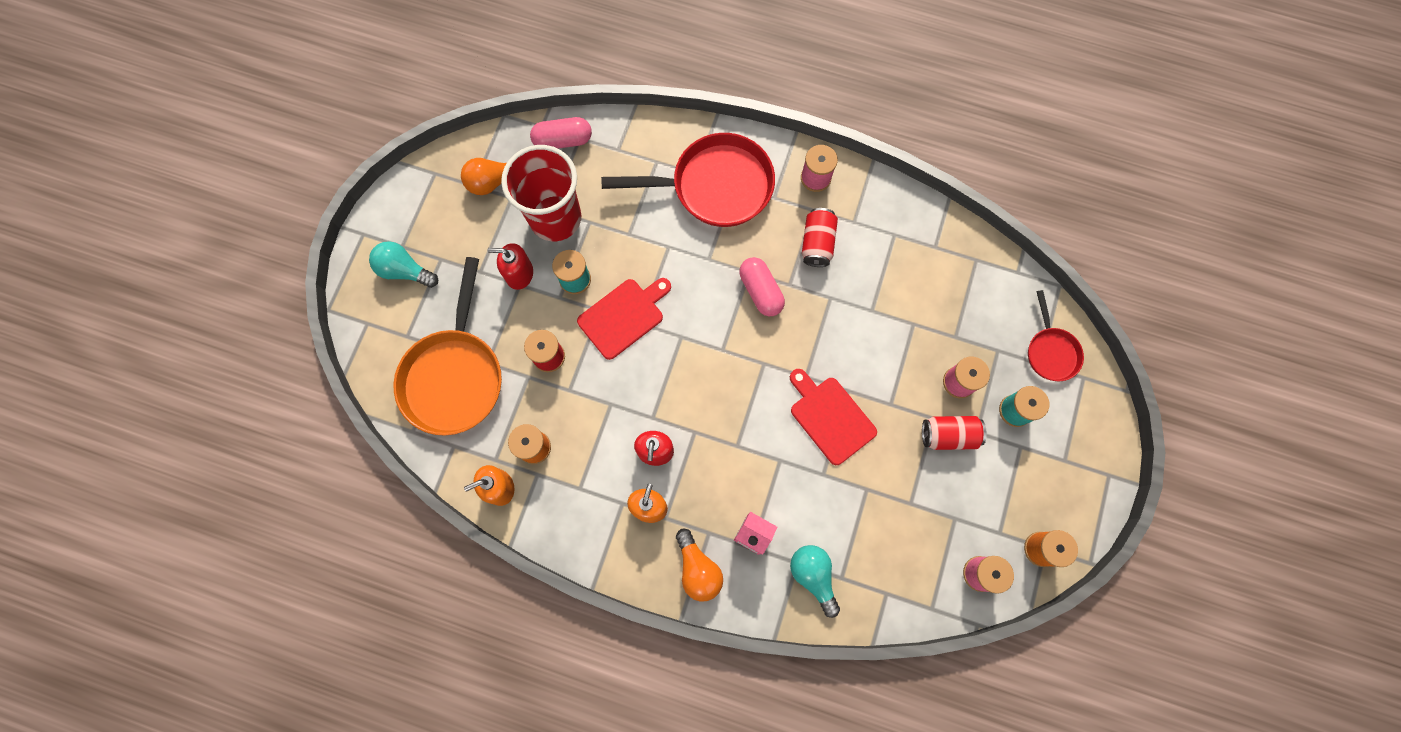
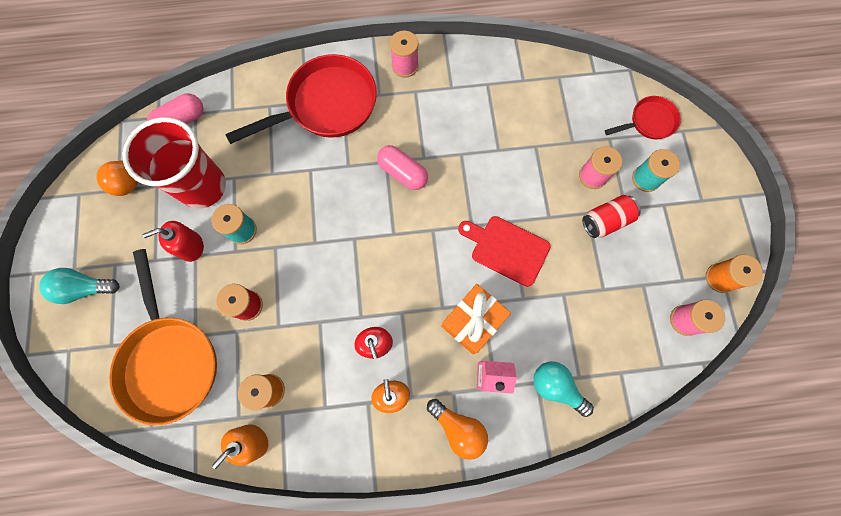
camera: 25 degrees left, 0 degrees up
red cutting board [577,278,671,360] -> none
red can [802,208,838,267] -> none
red pan [1028,290,1084,381] -> red pan turned 75 degrees counterclockwise [605,96,681,140]
none -> orange gift [441,284,511,354]

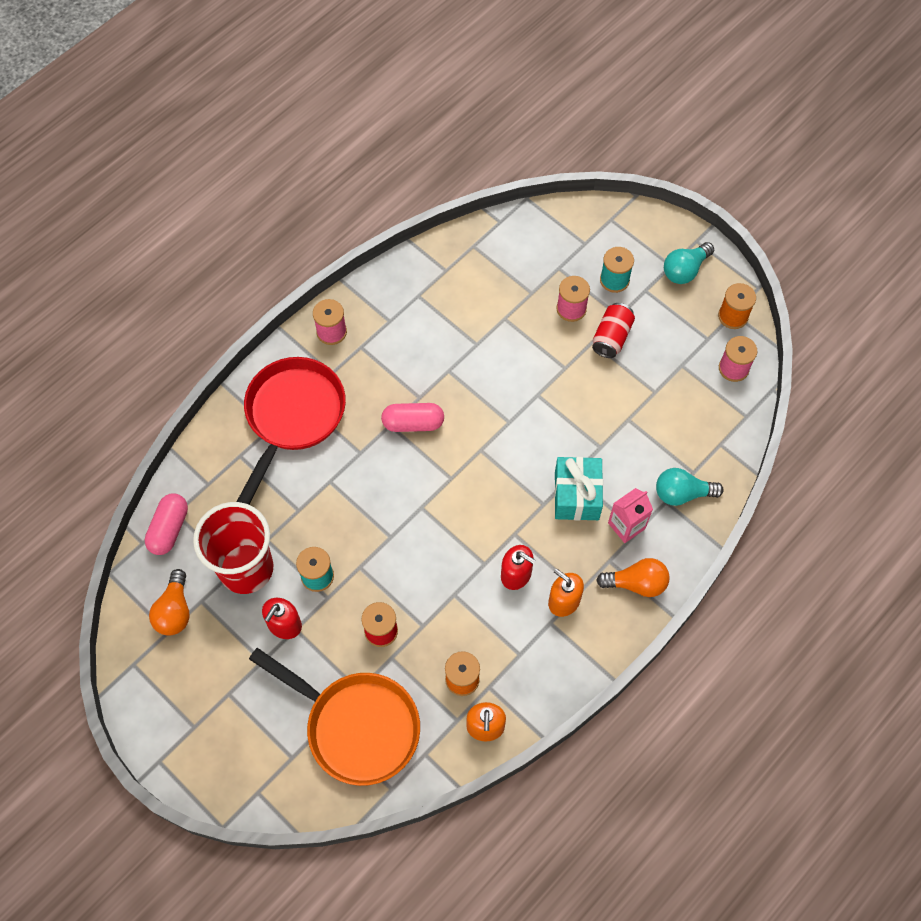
camera: 40 degrees left, 10 degrees down
turquoise light bulb [39,268,120,304] -> turquoise light bulb moved to [664,242,714,284]
orange gift [441,284,511,354] -> turquoise gift [554,457,603,520]
red cutting board [458,216,551,287] -> none
red pan [605,96,681,140] -> none

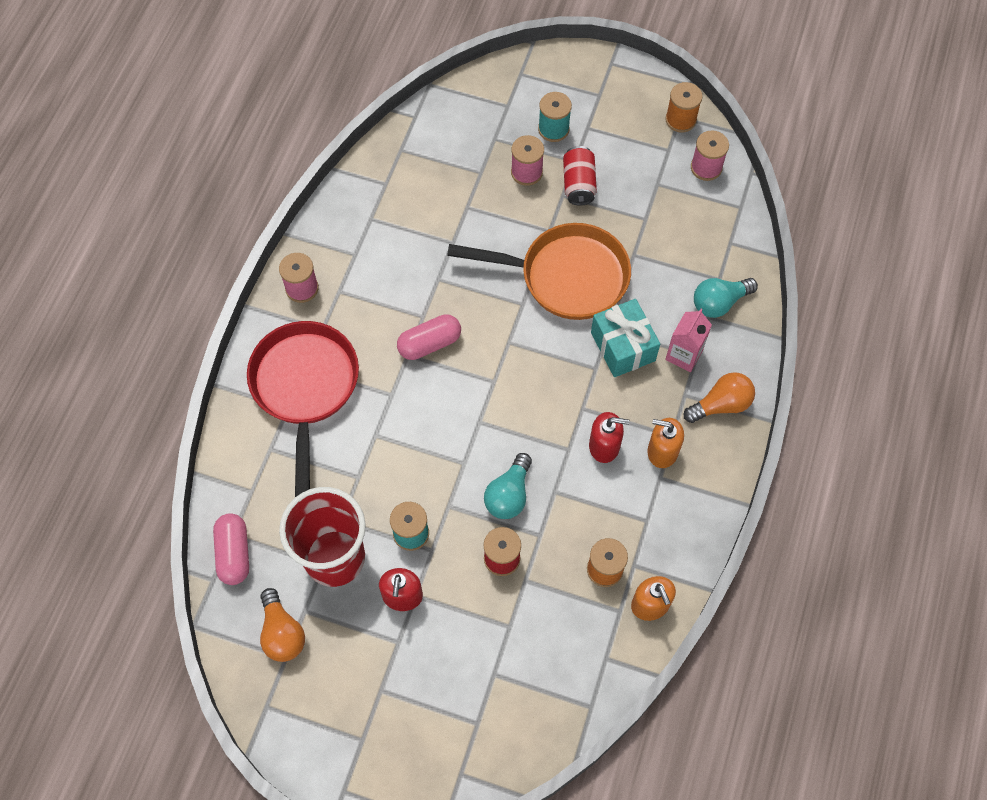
camera: 25 degrees left, 0 degrees up
orange pan [249,648,420,786] -> orange pan moved to [447,223,631,320]
turquoise light bulb [664,242,714,284] -> turquoise light bulb moved to [484,453,532,519]

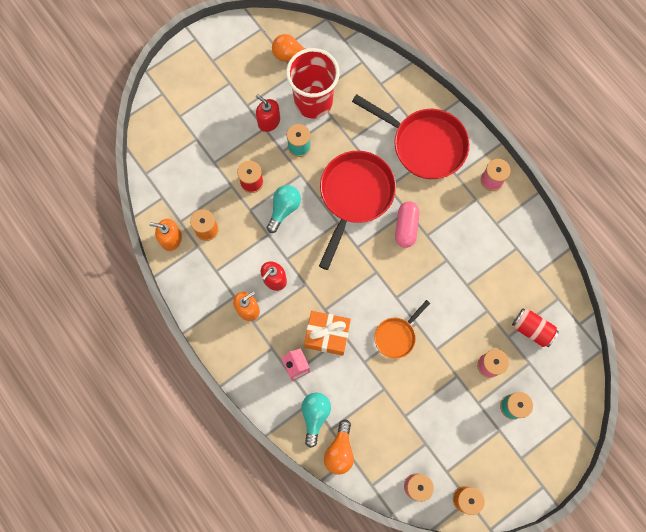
camera: 125 degrees right, 10 degrees up
pink capsule [213,513,249,585] -> none
orange pan [447,223,631,320] -> orange pan [374,300,430,359], size x0.52
turquoise light bulb [484,453,532,519] -> turquoise light bulb turned 60 degrees clockwise [267,185,301,233]
red can [563,146,597,206] -> red can moved to [512,308,559,347]
turquoise gift [591,299,660,377] -> orange gift [304,311,351,356]
orange light bulb [684,372,755,423] -> orange light bulb moved to [324,419,354,475]
none -> red pan [319,151,396,270]

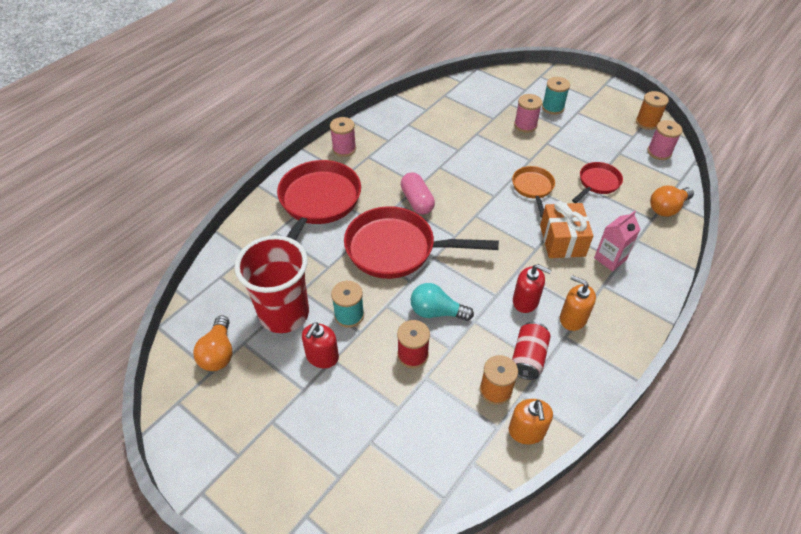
camera: 105 degrees left, 25 degrees down
turquoise light bulb [301,393,331,448] -> none
orange light bulb [324,419,354,475] -> orange light bulb turned 150 degrees clockwise [650,186,694,217]
orange pan [374,300,430,359] -> orange pan turned 120 degrees counterclockwise [512,166,555,217]
pink capsule [395,201,419,248] -> pink capsule turned 75 degrees clockwise [401,172,435,214]
red can [512,308,559,347] -> red can moved to [512,322,551,380]
none -> red pan [572,162,623,203]

